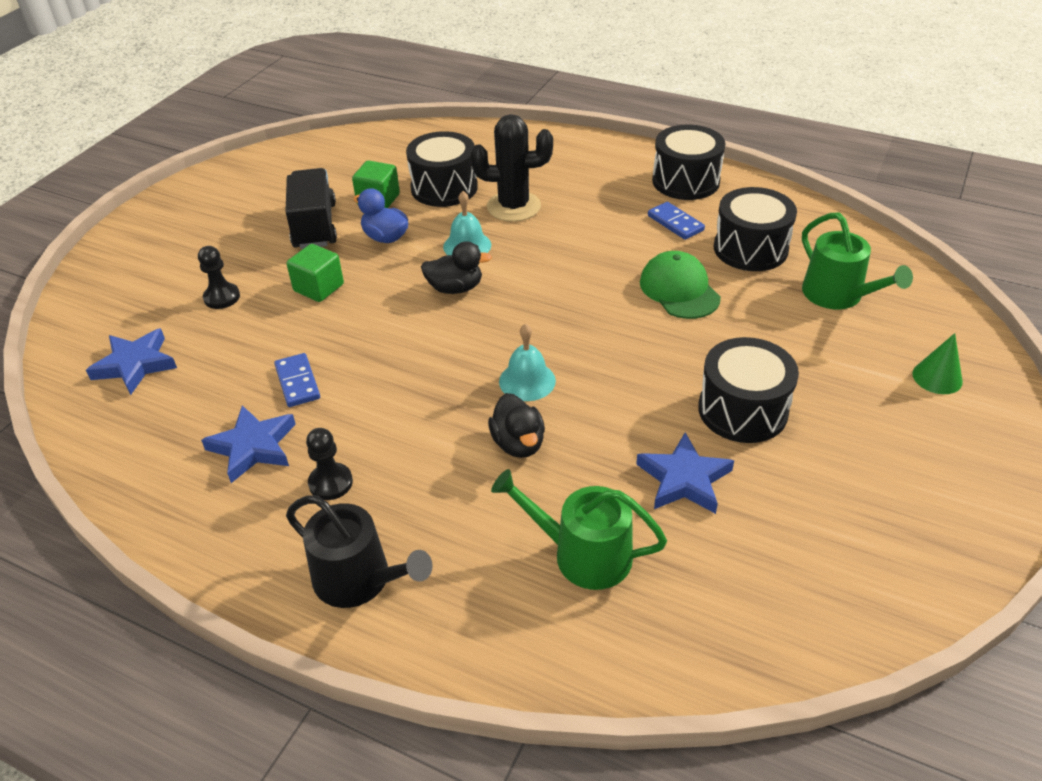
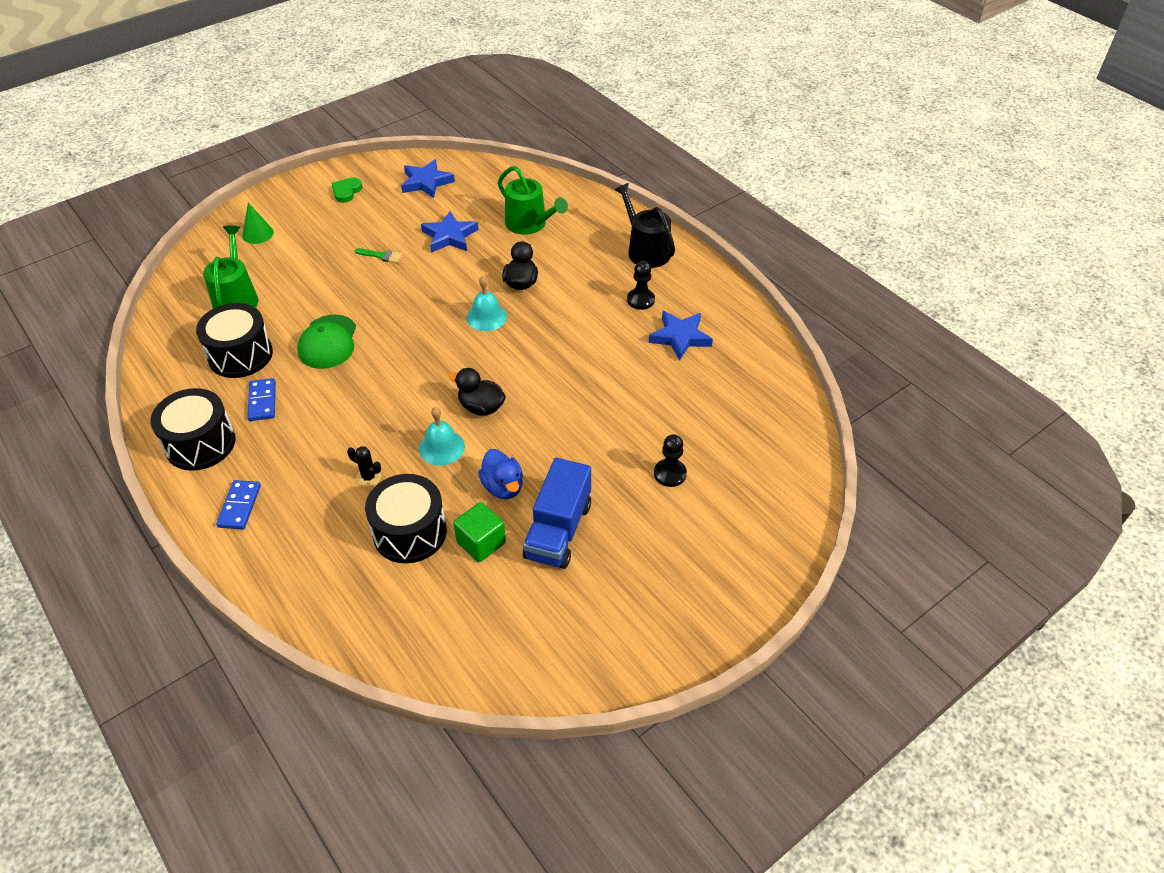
camera: 155 degrees left, 5 degrees up
blue star [86,328,177,395] -> blue star moved to [401,159,455,198]
blue domino [274,353,320,407] -> blue domino moved to [216,480,261,529]
black truck [285,168,337,249] -> blue truck [523,458,591,569]
green cube [287,244,344,302] -> none
black cactus [471,114,553,222] -> black cactus [347,446,381,487], size x0.44
black drum [698,337,799,443] -> green brush [355,248,403,263]
none -> green heart [331,177,362,203]

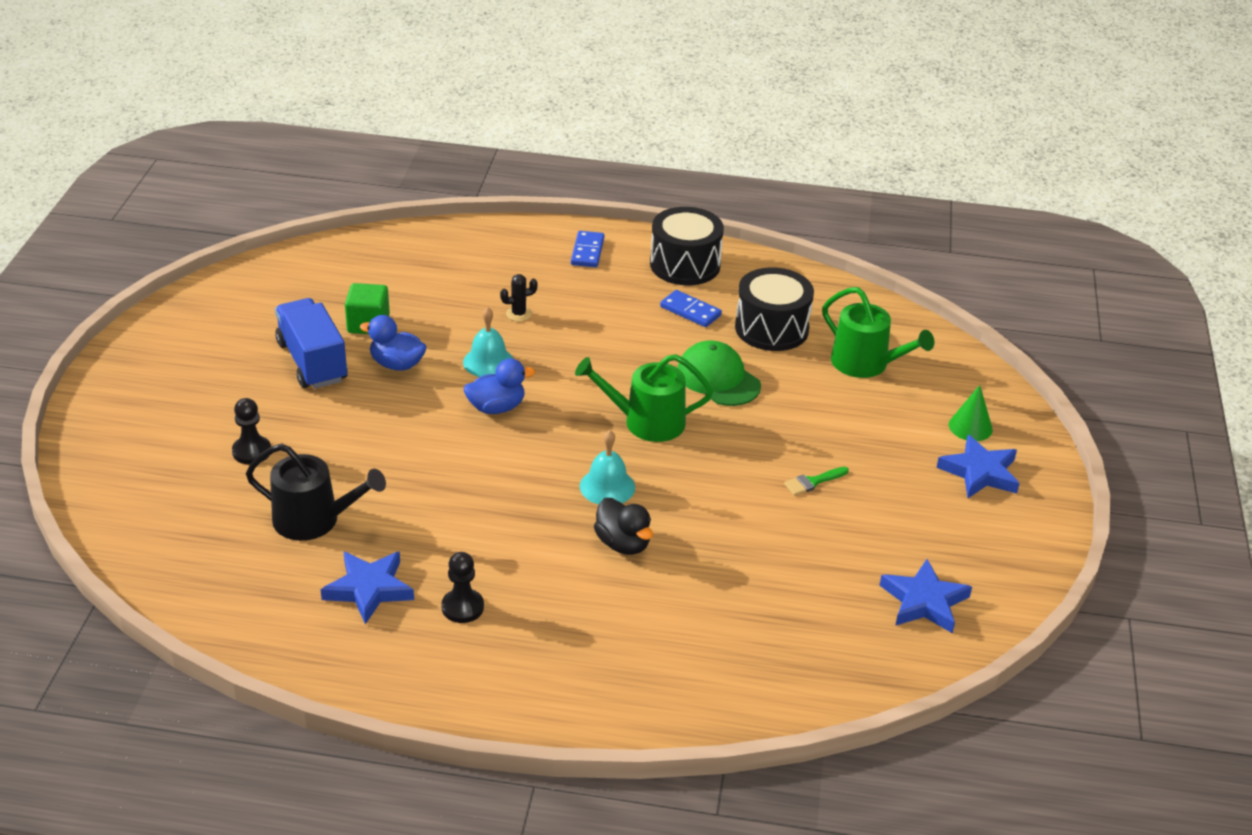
camera: 135 degrees right, 10 degrees down
blue domino [216,480,261,529] -> blue domino turned 45 degrees clockwise [571,231,605,267]
green heart [331,177,362,203] -> none
black drum [365,474,447,563] -> none
blue star [421,211,479,253] -> blue star moved to [936,435,1020,498]
black duck [449,368,506,416] -> blue duck [464,358,535,414]
green watering can [498,166,568,235] -> green watering can moved to [575,354,713,442]
black watering can [615,183,675,268] -> black watering can moved to [246,444,386,541]

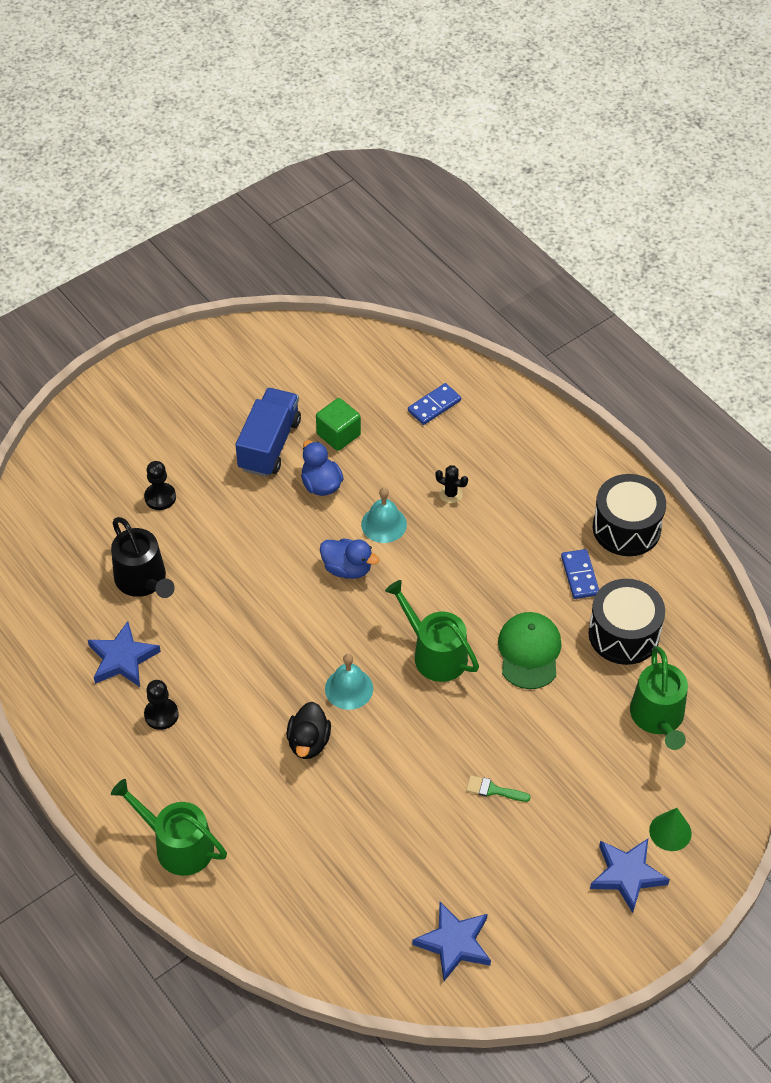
camera: 45 degrees right, 15 degrees up
blue domino [571,231,605,267] -> blue domino moved to [408,383,461,425]
none -> green watering can [111,779,227,876]

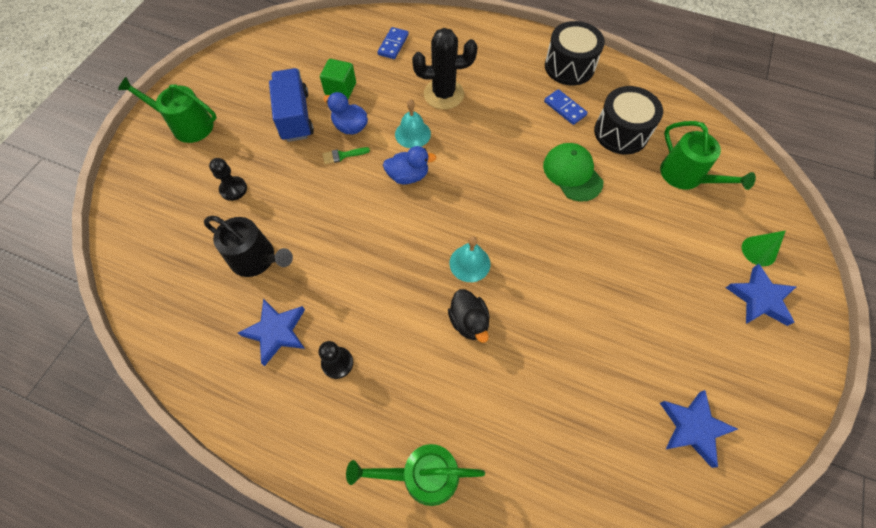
camera: 30 degrees left, 10 degrees up
green watering can [385,580,479,682] -> green watering can moved to [118,77,217,143]
black cactus [435,465,468,503] -> black cactus [412,28,477,109], size x2.25
green brush [466,775,531,802] -> green brush moved to [322,147,370,164]

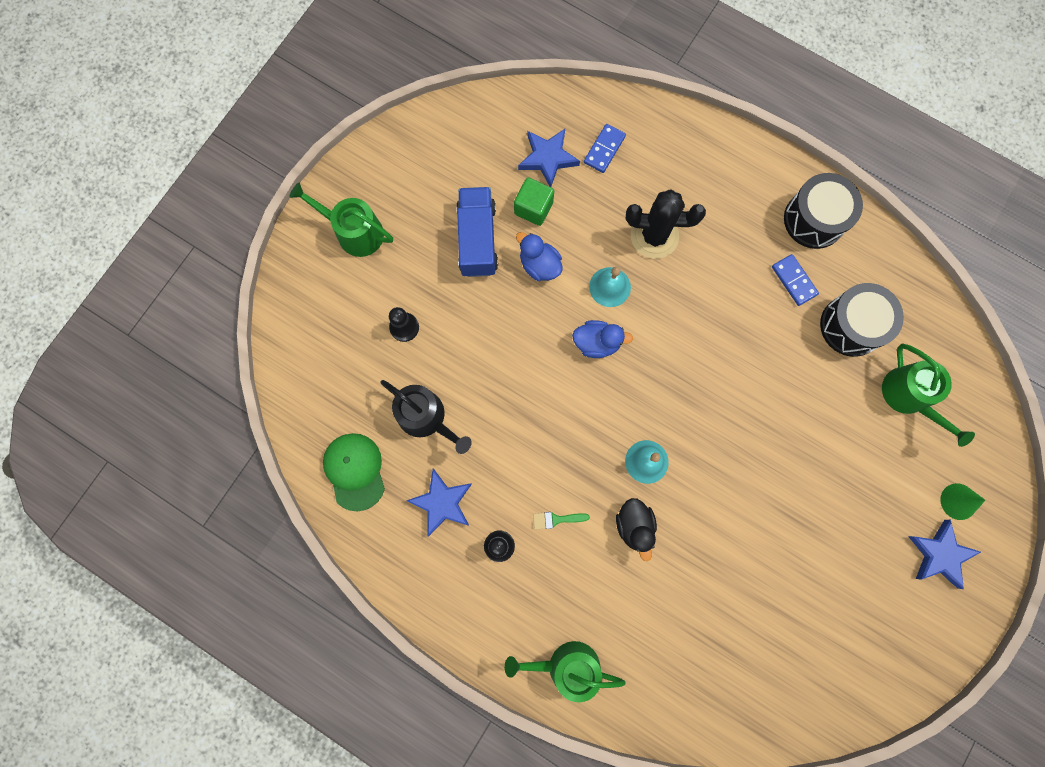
camera: 10 degrees right, 15 degrees up
green brush [322,147,370,164] -> green brush moved to [533,512,590,530]
green cap [543,143,603,202] -> green cap moved to [323,433,385,511]
blue star [660,390,738,468] -> blue star moved to [518,129,580,187]

